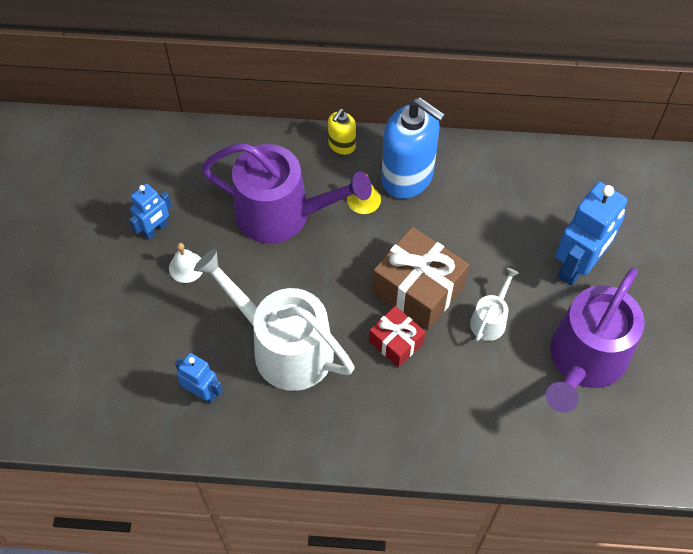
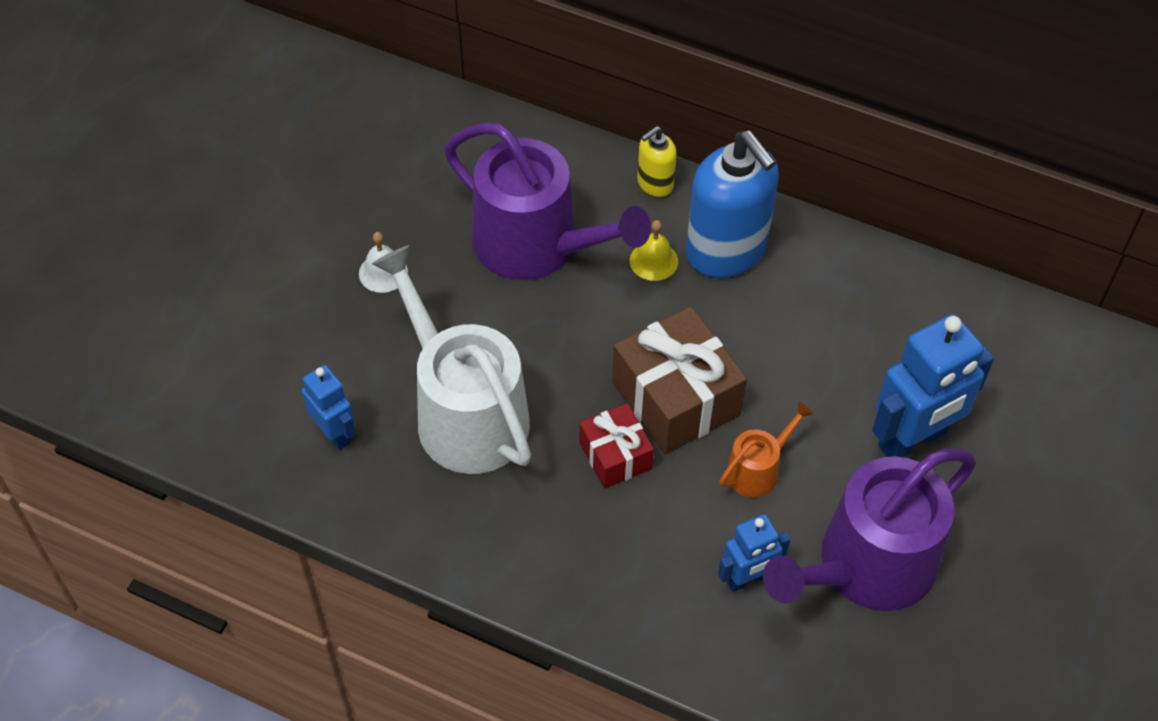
camera: 20 degrees right, 5 degrees down
blue robot [129,183,172,240] -> blue robot moved to [718,514,790,592]
white watering can [470,268,519,341] -> orange watering can [719,401,814,498]

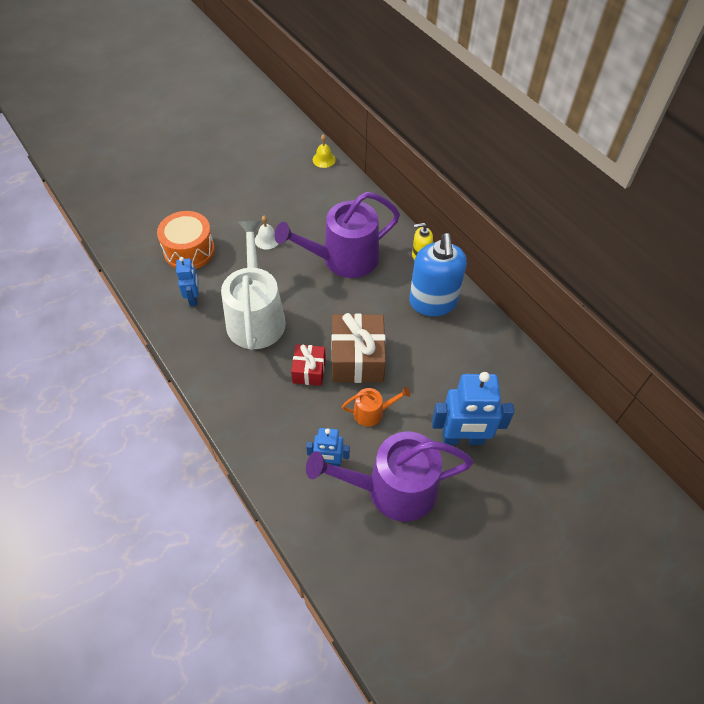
camera: 30 degrees right, 0 degrees up
purple watering can [444,123,651,280] -> purple watering can turned 90 degrees clockwise [274,192,400,278]
yellow bell [630,220,678,281] -> yellow bell moved to [313,134,336,168]
none -> orange drum [157,211,215,269]

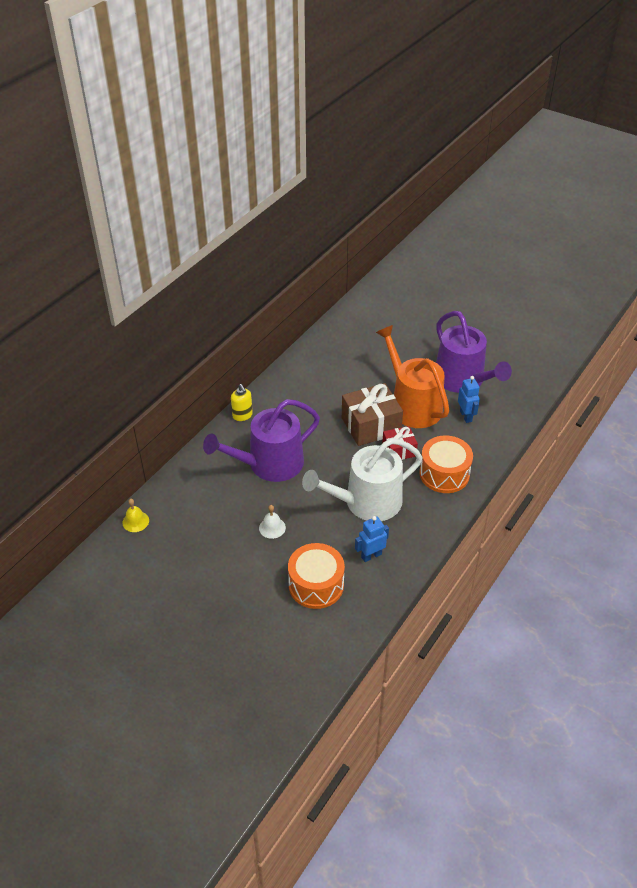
camera: 110 degrees left, 10 degrees down
purple watering can [274,192,400,278] -> purple watering can turned 105 degrees clockwise [203,399,320,482]
orange watering can [342,387,411,427] -> orange watering can [376,325,450,428], size x2.19
blue soap dispenser [409,233,467,316] -> none
blue robot [432,372,514,445] -> none
none -> orange drum [420,435,473,493]

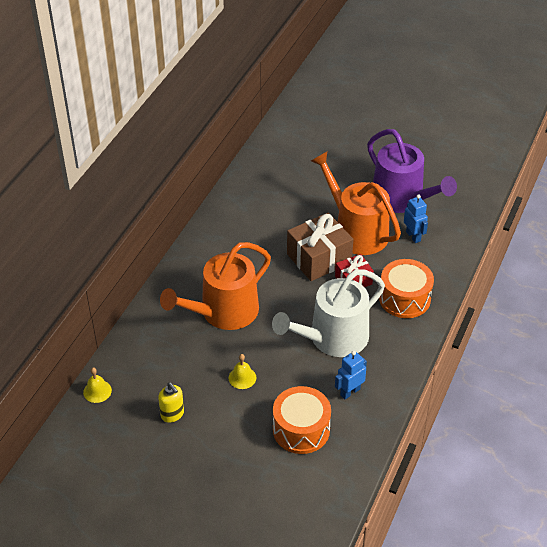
camera: 10 degrees left, 0 degrees up
purple watering can [203,399,320,482] -> orange watering can [160,242,271,330]
yellow soap dispenser [231,384,253,421] -> yellow soap dispenser moved to [158,383,184,423]
white bell [259,505,286,539] -> yellow bell [228,354,256,389]

